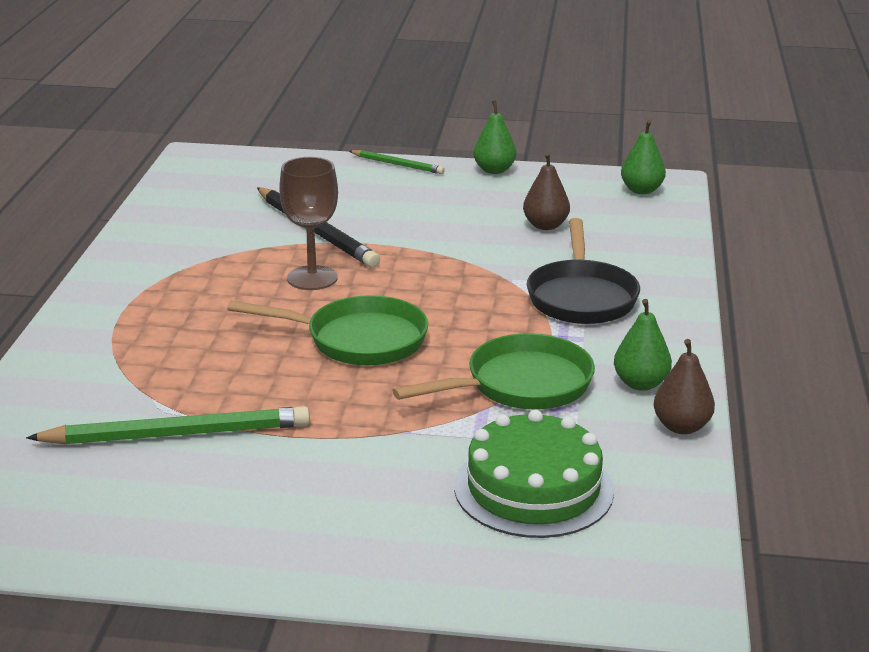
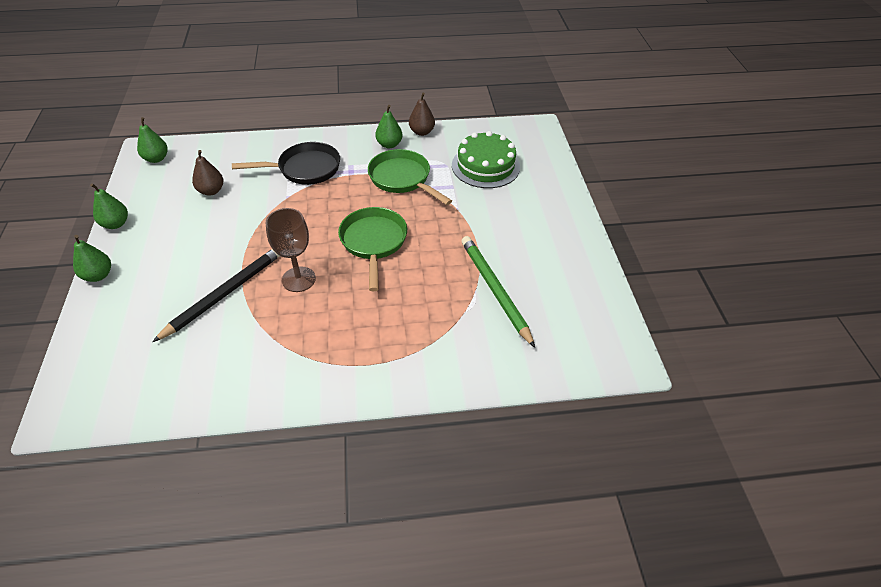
camera: 105 degrees left, 20 degrees up
green pencil [349,150,445,174] -> green pear [73,235,111,282]

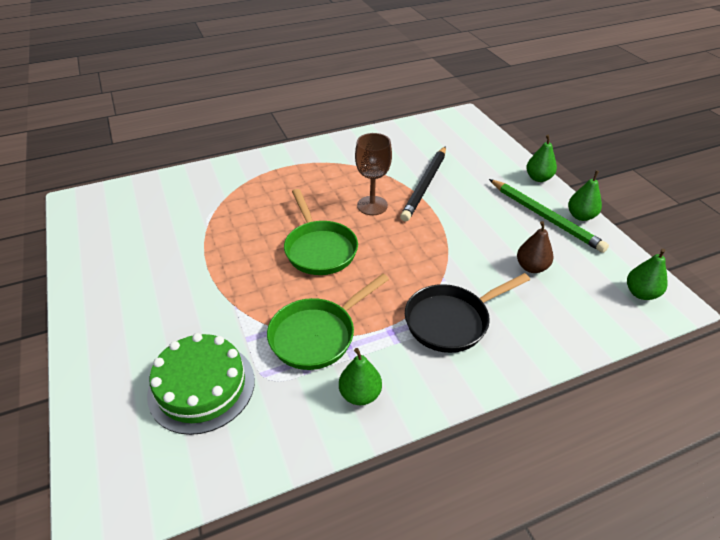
camera: 165 degrees right, 5 degrees down
green pan [368,149,452,205] -> green pan turned 105 degrees clockwise [267,274,389,370]
brown pear [409,92,435,136] -> none
green pencil [461,236,535,348] -> green pencil moved to [489,179,609,253]

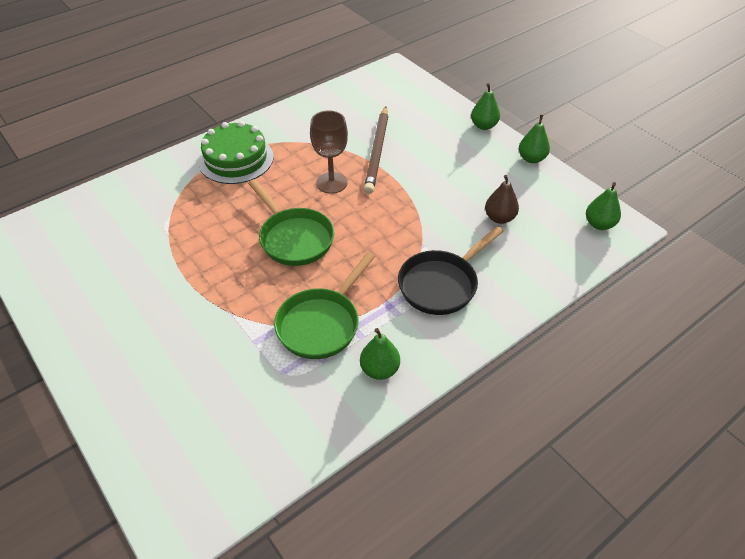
camera: 15 degrees left, 5 degrees up
green cake [147,333,255,435] -> green cake moved to [198,121,274,184]
black pencil [400,146,446,222] -> brown pencil [364,106,388,194]
green pencil [489,179,609,253] -> none

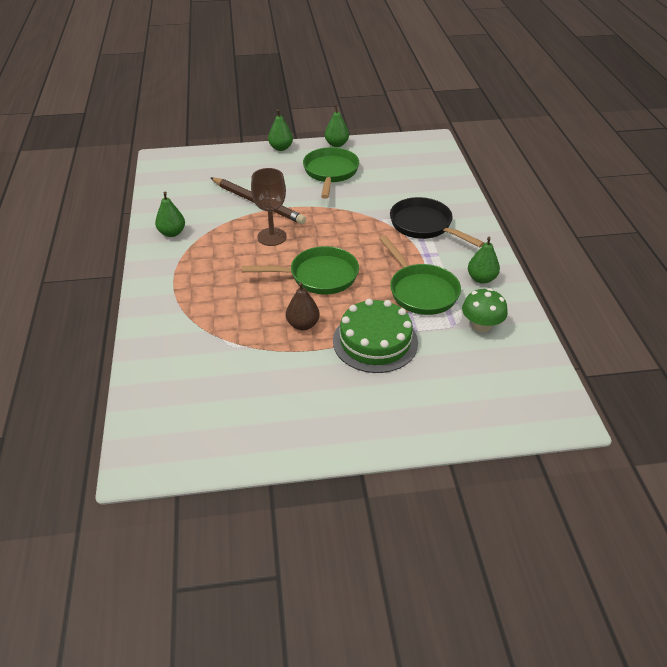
camera: 60 degrees left, 5 degrees down
green cake [198,121,274,184] -> green cake moved to [333,299,418,373]
black pan [398,226,504,315] -> black pan turned 150 degrees clockwise [390,197,484,247]
brown pear [485,175,519,224] -> brown pear moved to [286,282,320,330]
green pear [586,182,621,230] -> green pear moved to [155,192,185,237]
none -> green pan [303,147,359,199]
none -> green mushroom [462,288,508,332]

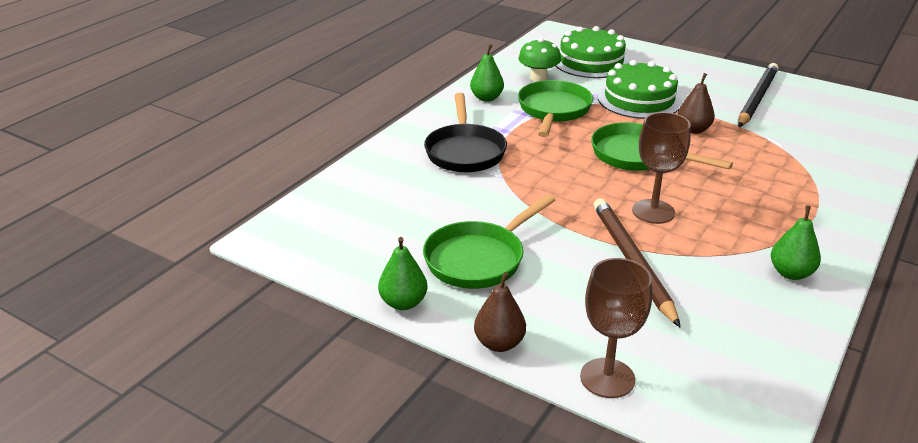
camera: 140 degrees left, 10 degrees down
green pear [268,109,293,151] -> brown pear [474,272,526,352]
none -> green cake [556,26,630,78]
none -> brown goblet [580,258,652,398]
none -> black pencil [738,63,779,127]

